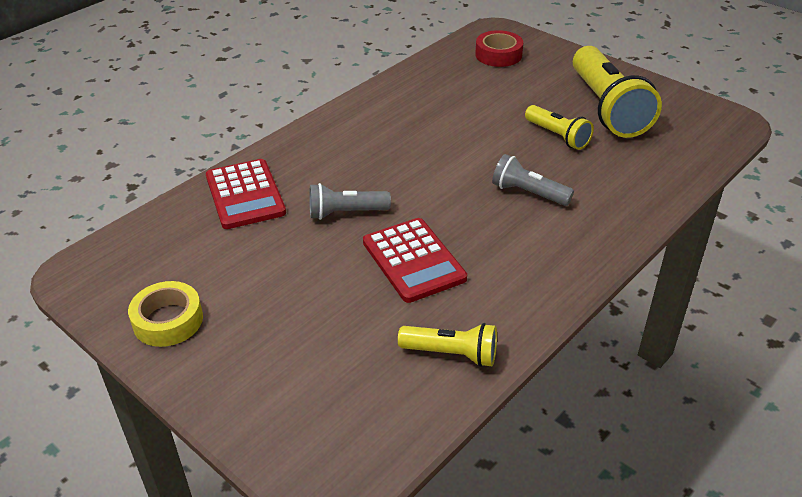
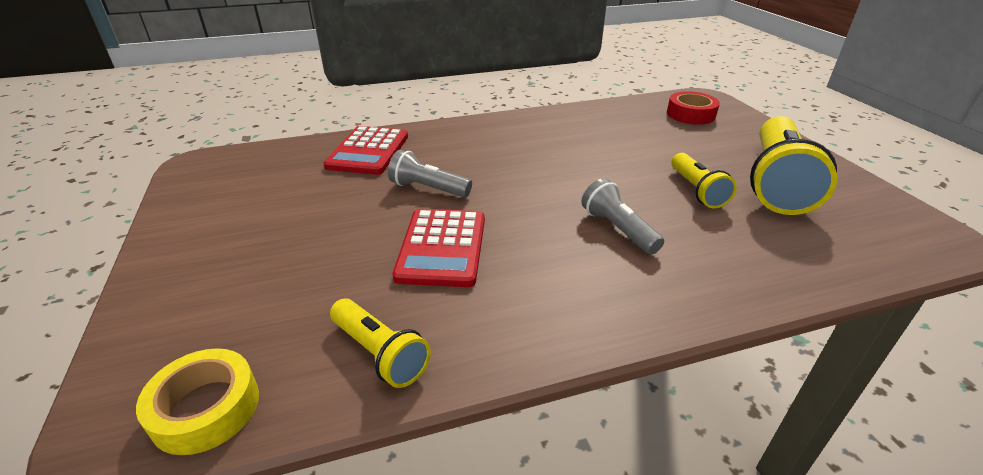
camera: 30 degrees right, 5 degrees down
yellow tape [128,281,203,347] -> yellow tape moved to [136,348,259,455]

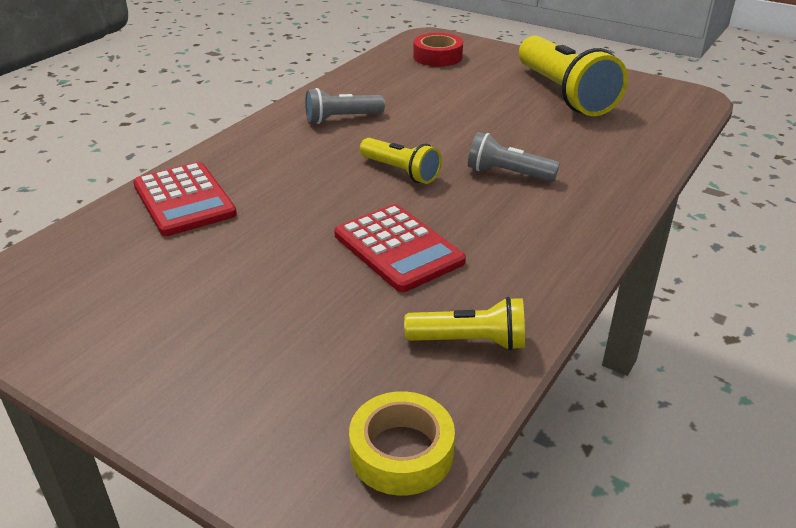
camera: 40 degrees left, 0 degrees up
grey flashlight [388,150,472,197] -> grey flashlight moved to [305,88,385,124]
yellow flashlight [672,153,737,208] -> yellow flashlight moved to [360,138,442,184]

